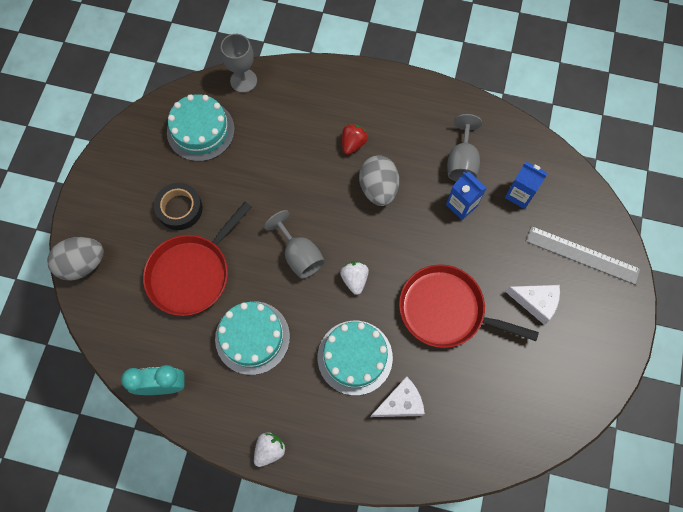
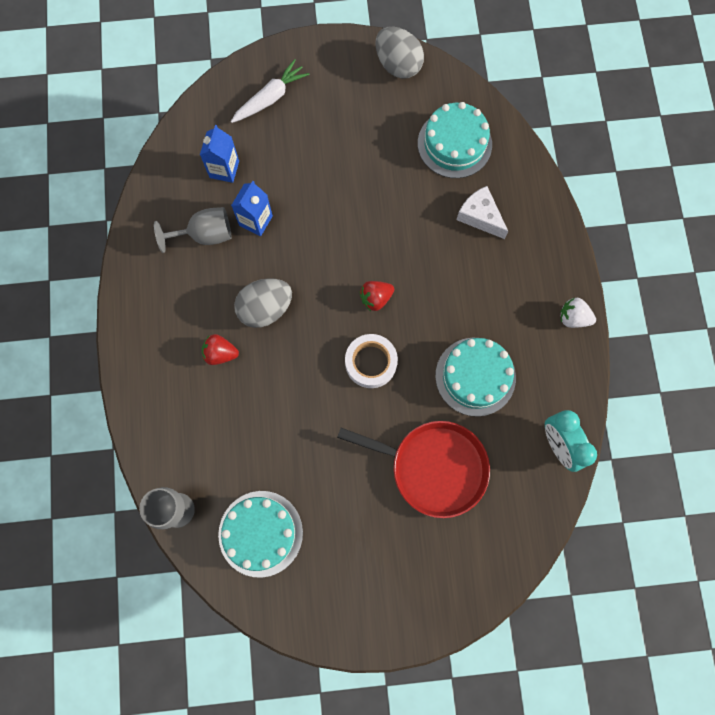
camera: 110 degrees left, 5 degrees up
grey egg [47,237,104,281] -> grey egg moved to [376,27,424,79]
black tape [154,183,203,230] -> none
grey goblet [264,210,325,279] -> white tape [345,334,398,388]
turquoise cake [318,321,393,396] -> turquoise cake moved to [418,102,492,178]
white strawberry [340,261,369,295] -> red strawberry [359,281,394,311]
red pan [399,264,539,348] -> none
white cheese [505,285,560,324] -> none
grey ruler [525,226,641,285] -> white carrot [231,59,310,123]

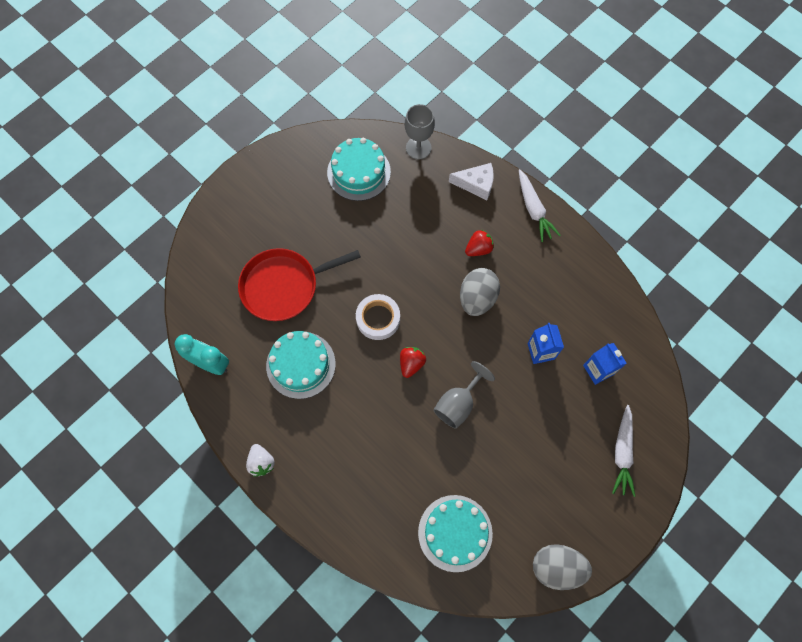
camera: 140 degrees right, 5 degrees down
grey goblet [154,207,232,253] -> grey goblet moved to [433,361,495,429]
white cheese [456,186,508,239] -> white cheese moved to [449,163,494,200]
white strawberry [561,298,596,328] -> white strawberry turned 90 degrees clockwise [246,444,275,477]
none -> white carrot [519,169,560,242]

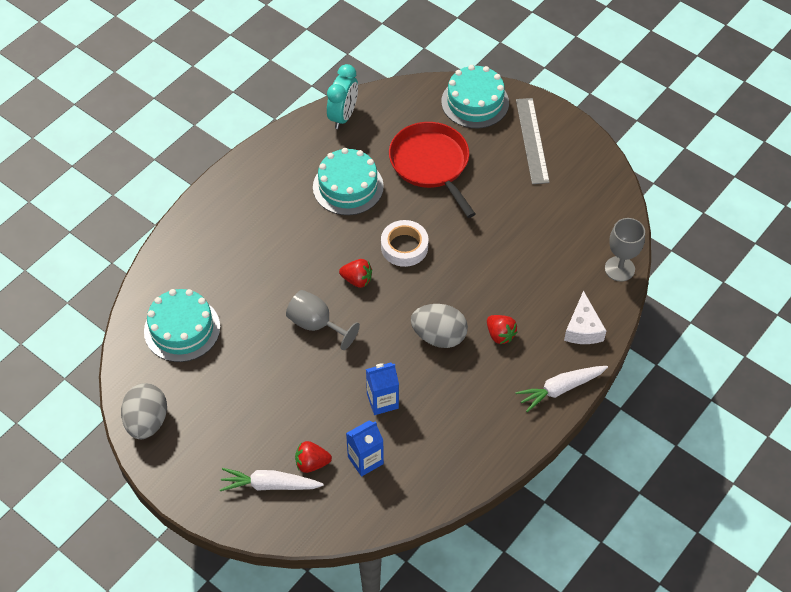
camera: 85 degrees right, 15 degrees down
white strawberry [246,444,275,477] -> none
turquoise cake [327,138,391,201] -> turquoise cake moved to [441,65,509,128]
none -> red strawberry [295,441,332,473]
none -> grey ruler [516,98,550,184]

